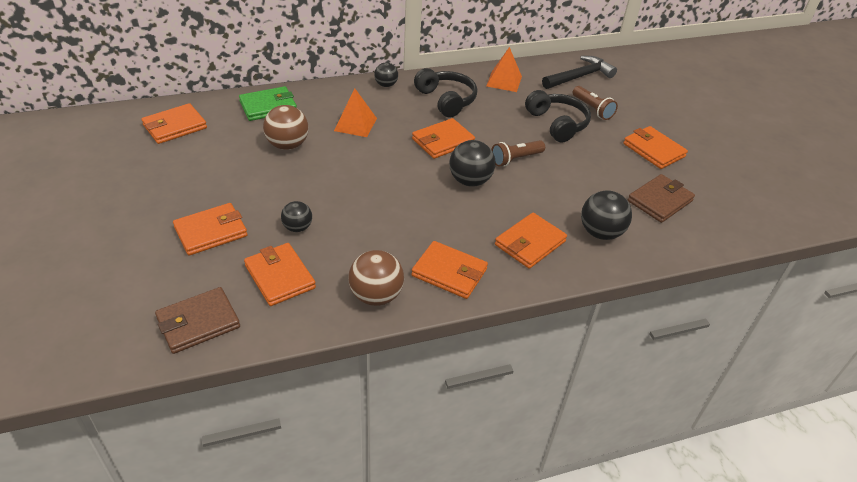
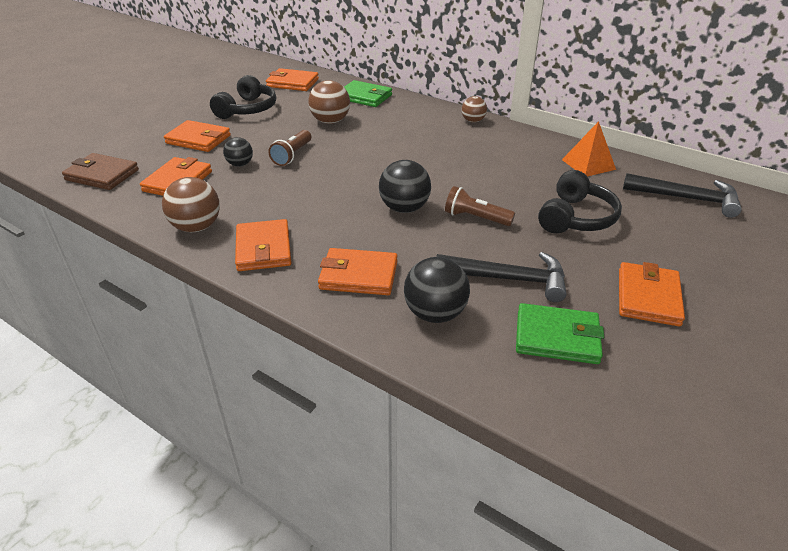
camera: 55 degrees right, 5 degrees down
orange pyramid [334,89,377,137] -> none
black ball [374,62,398,87] -> brown ball [462,96,487,123]
orange wallet [412,118,475,159] -> none
black headphones [414,68,477,118] -> black headphones moved to [210,75,276,119]
brown flashlight [572,86,618,120] -> brown flashlight moved to [268,130,311,166]
brown wallet [628,174,695,223] -> green wallet [516,303,604,364]
none -> black hammer [436,252,567,302]

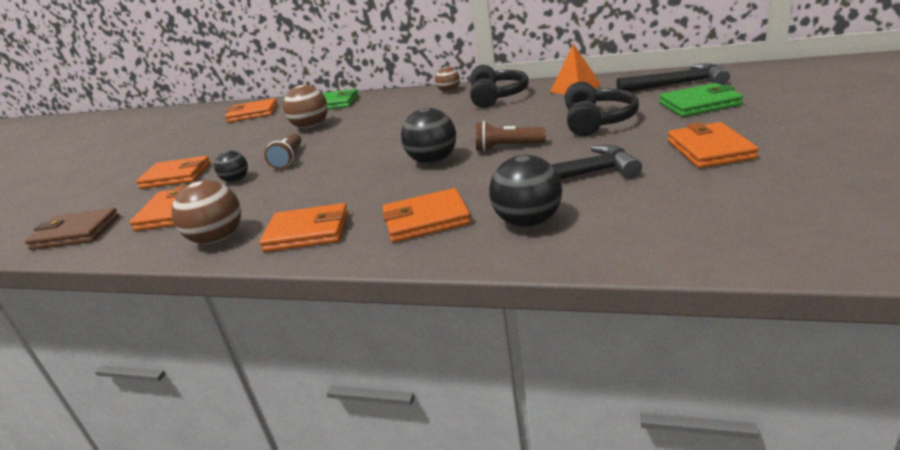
camera: 15 degrees left, 10 degrees down
black headphones [210,75,276,119] -> black headphones moved to [470,65,529,108]
orange wallet [235,219,291,271] -> orange wallet turned 60 degrees counterclockwise [259,203,348,252]
green wallet [516,303,604,364] -> green wallet moved to [659,83,743,117]

